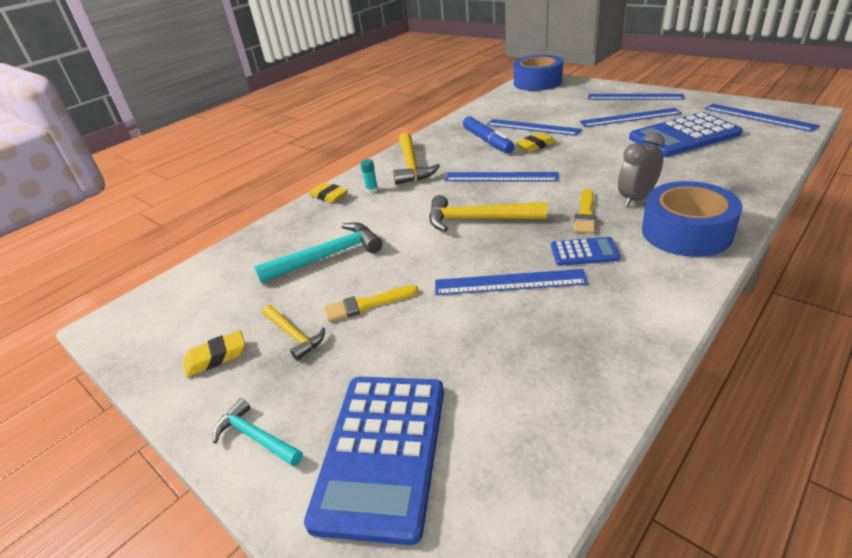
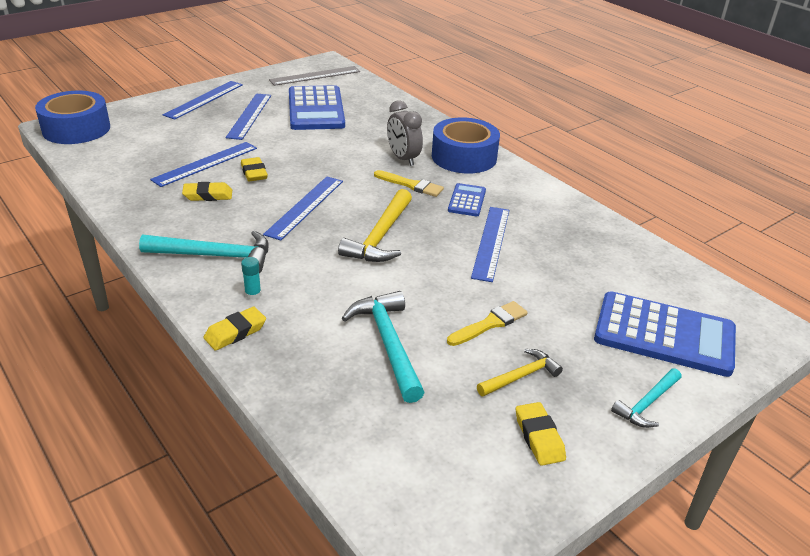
camera: 85 degrees left, 0 degrees up
yellow brush [325,285,419,322] -> yellow brush turned 120 degrees counterclockwise [447,301,528,346]
yellow hammer [393,132,440,185] -> turquoise hammer [139,231,269,273]
blue marker [463,117,514,153] -> yellow eraser [182,182,232,201]
blue ruler [704,104,820,132] -> grey ruler [269,66,360,86]

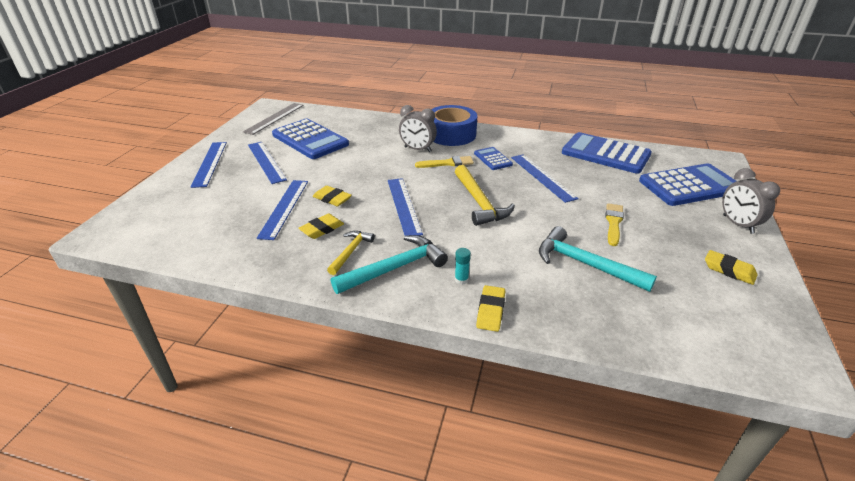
camera: 35 degrees left, 0 degrees up
blue tape [35,91,110,144] -> none
yellow hammer [477,349,563,397] -> yellow hammer moved to [327,231,375,275]
turquoise hammer [611,368,681,428] -> grey clock [722,168,780,234]
none -> blue calculator [562,132,652,174]

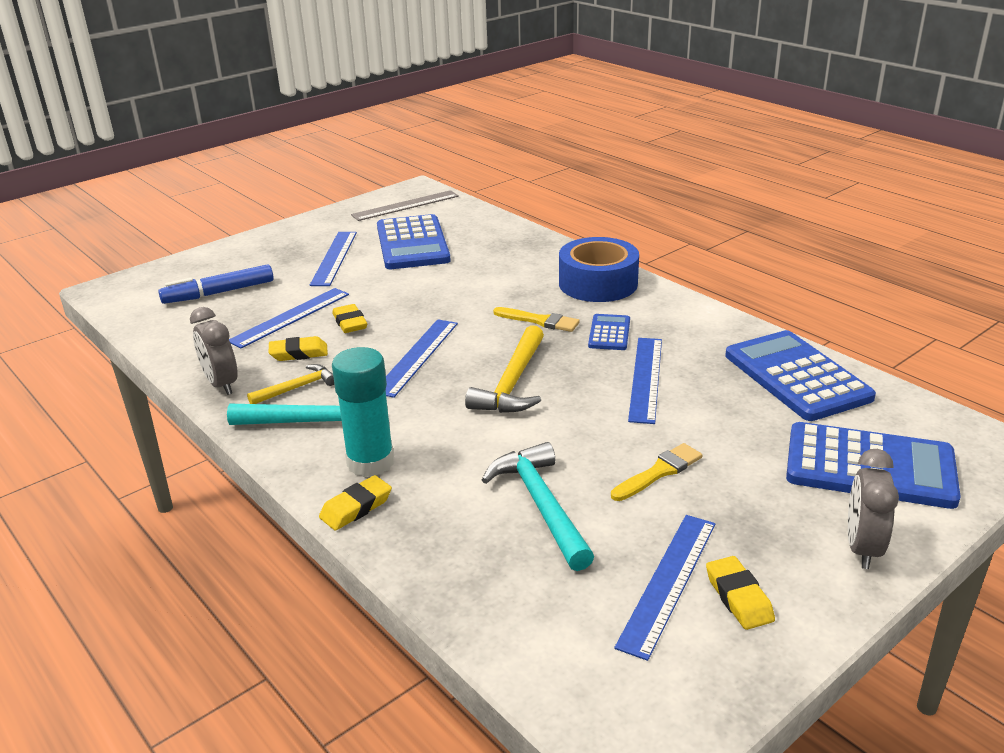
camera: 35 degrees right, 5 degrees down
blue ruler [191,142,227,188] -> blue ruler moved to [614,515,716,661]
grey clock [399,105,437,152] -> grey clock moved to [190,307,237,395]
turquoise glue stick [455,248,471,285] -> turquoise glue stick [332,347,394,477], size x2.44
none -> blue marker [158,264,274,304]

